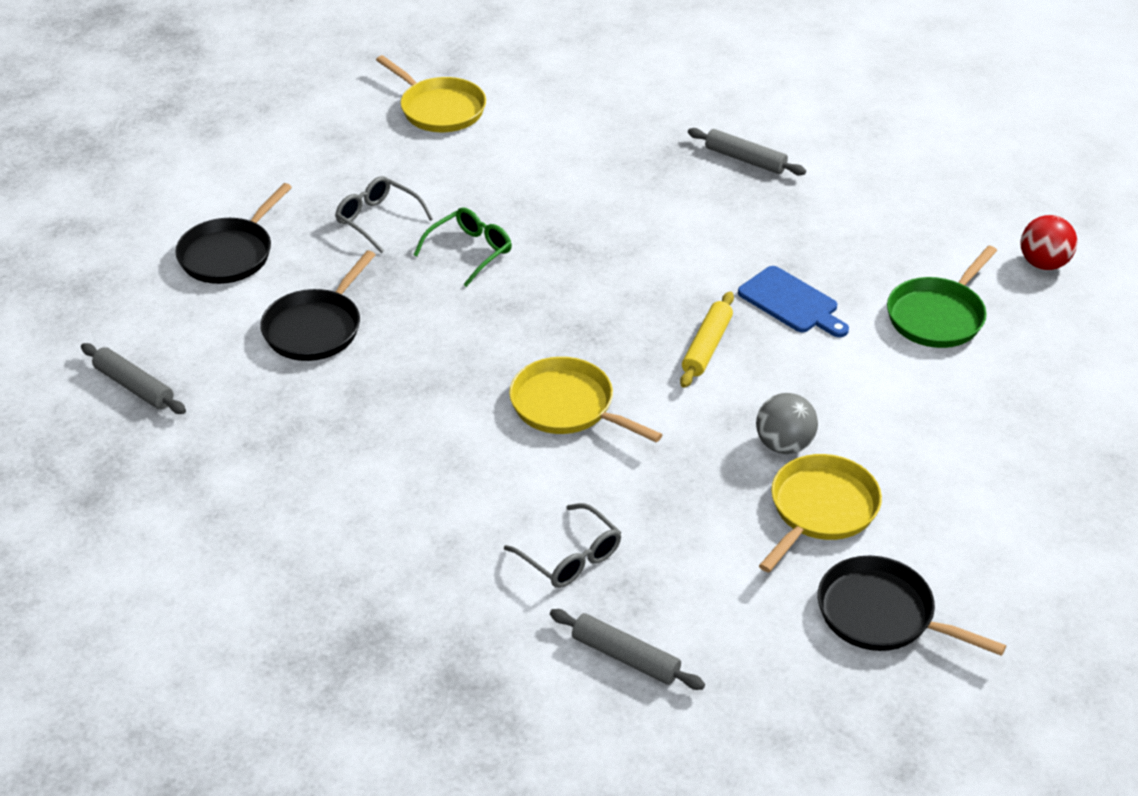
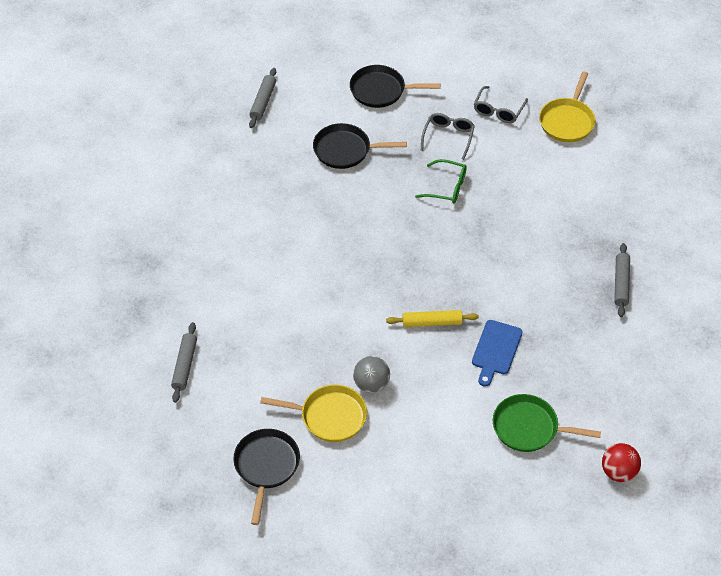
camera: 65 degrees right, 10 degrees up
grey glasses [504,503,622,588] -> grey glasses moved to [474,86,528,123]
yellow pan [509,357,663,442] -> none

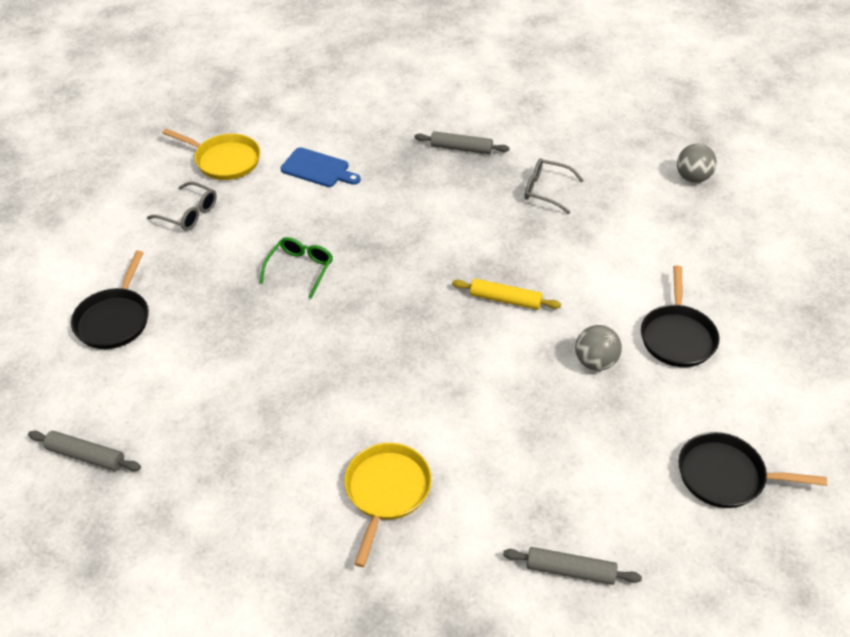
camera: 85 degrees left, 5 degrees down
yellow pan [260,385,367,442] -> yellow pan moved to [344,443,432,567]
black pan [313,123,407,169] -> black pan moved to [641,266,719,367]
yellow rolling pin [386,310,479,327] -> yellow rolling pin turned 75 degrees counterclockwise [452,279,561,310]
grey glasses [421,113,475,160] -> grey glasses moved to [525,158,584,214]
blue cutting board [472,320,523,387] -> blue cutting board moved to [280,147,361,187]
green pan [493,394,601,452] -> none
red ball [602,443,641,482] -> grey ball [677,144,717,183]

